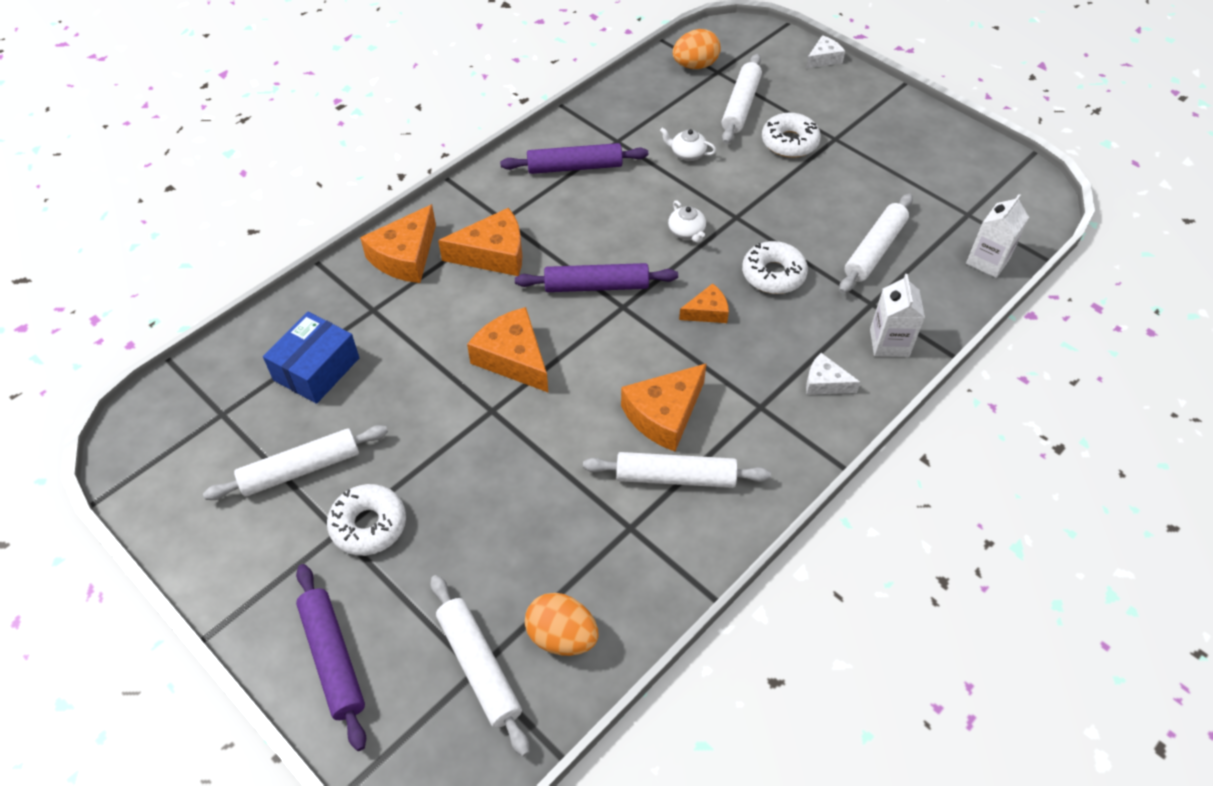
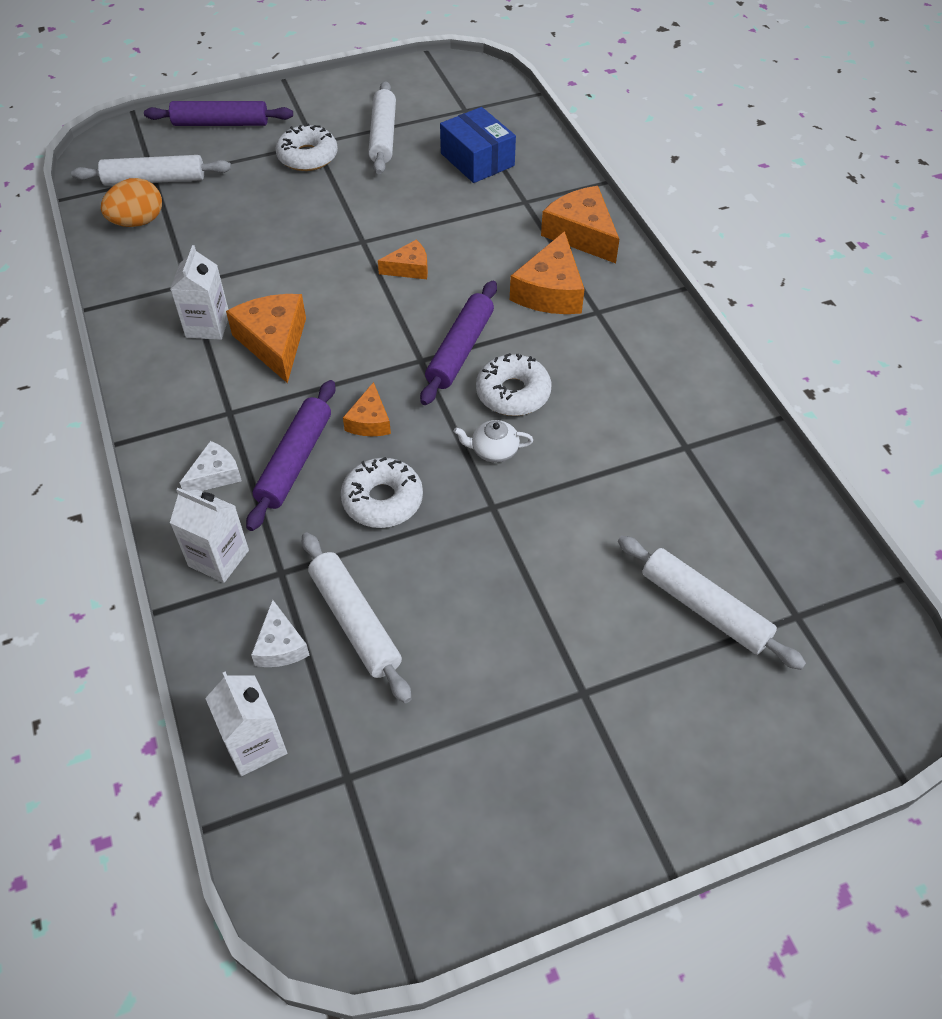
camera: 115 degrees right, 0 degrees up
orange cheese [467,307,548,392] -> orange cheese [378,240,428,279], size x0.57
purple rolling pin [500,143,648,174] -> purple rolling pin moved to [246,380,336,531]
white rolling pin [583,452,771,488] -> white carton [170,245,229,340]
white teapot [660,128,716,161] -> none
orange egg [673,29,721,69] -> none
white donut [762,113,821,158] -> white donut moved to [476,353,551,416]
white cheese [806,35,845,68] -> white cheese moved to [251,599,309,667]

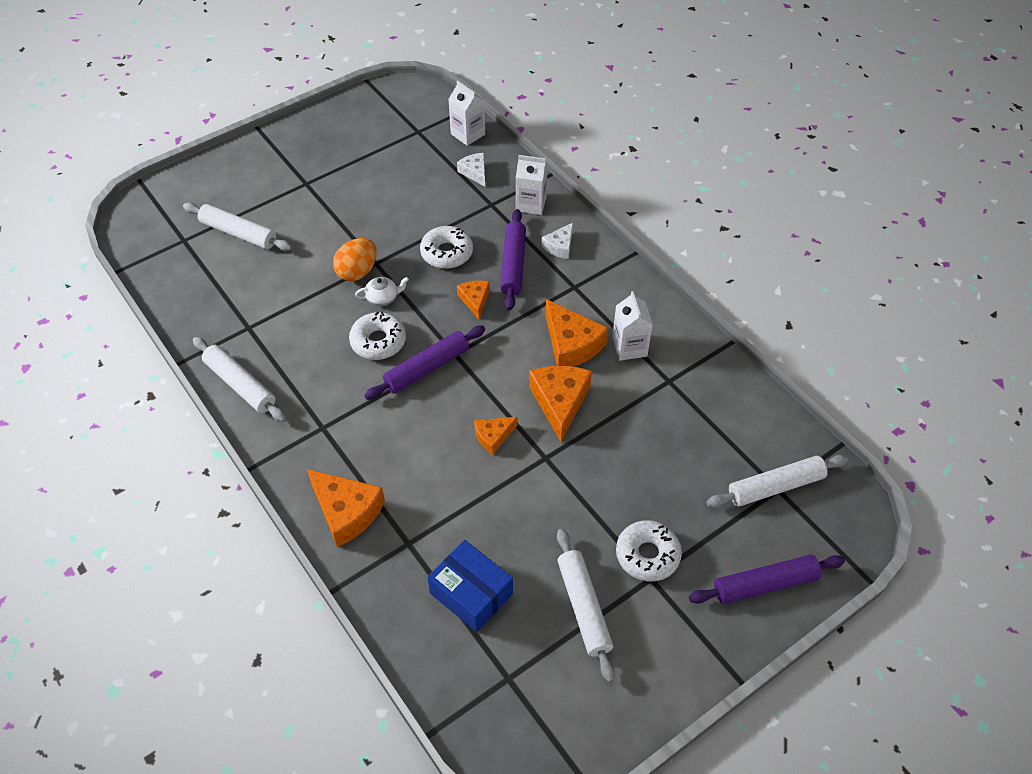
camera: 165 degrees right, 0 degrees up
orange egg [101,178,162,227] -> orange egg moved to [333,238,377,281]
white rolling pin [302,532,411,703] -> white rolling pin moved to [193,337,286,422]
purple rolling pin [420,281,497,405] -> purple rolling pin turned 45 degrees clockwise [364,325,485,400]
orange cheese [510,231,585,314] -> orange cheese moved to [529,366,592,442]

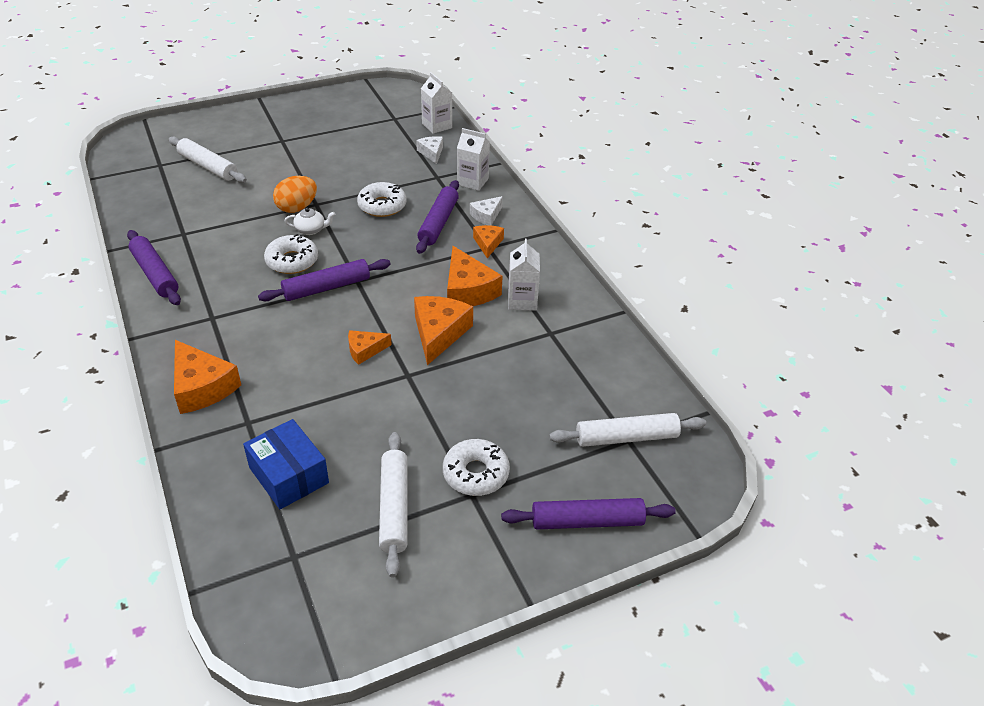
camera: 10 degrees right, 10 degrees down
white rolling pin [193,337,286,422] -> purple rolling pin [127,230,181,305]
orange cheese [457,281,490,319] -> orange cheese moved to [473,225,504,258]

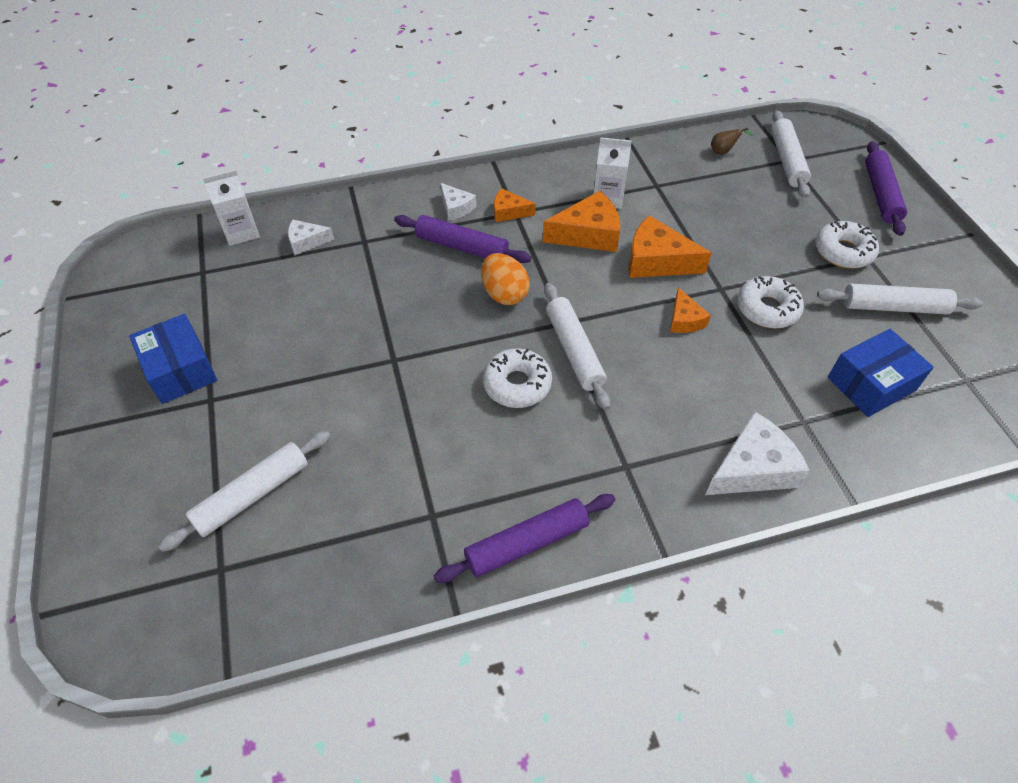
camera: 80 degrees left, 10 degrees up
orange cheese [174,340,241,414] -> white cheese [705,411,810,495]
purple rolling pin [258,259,391,301] -> white rolling pin [544,283,610,410]
orange egg [273,176,317,213] -> orange egg moved to [481,253,530,305]
white teapot [285,208,335,235] -> none
white donut [357,182,407,217] -> white donut moved to [737,276,804,328]
white carton [457,128,490,191] -> none
none -> blue box [129,314,217,404]
none -> brown pear [711,127,753,154]

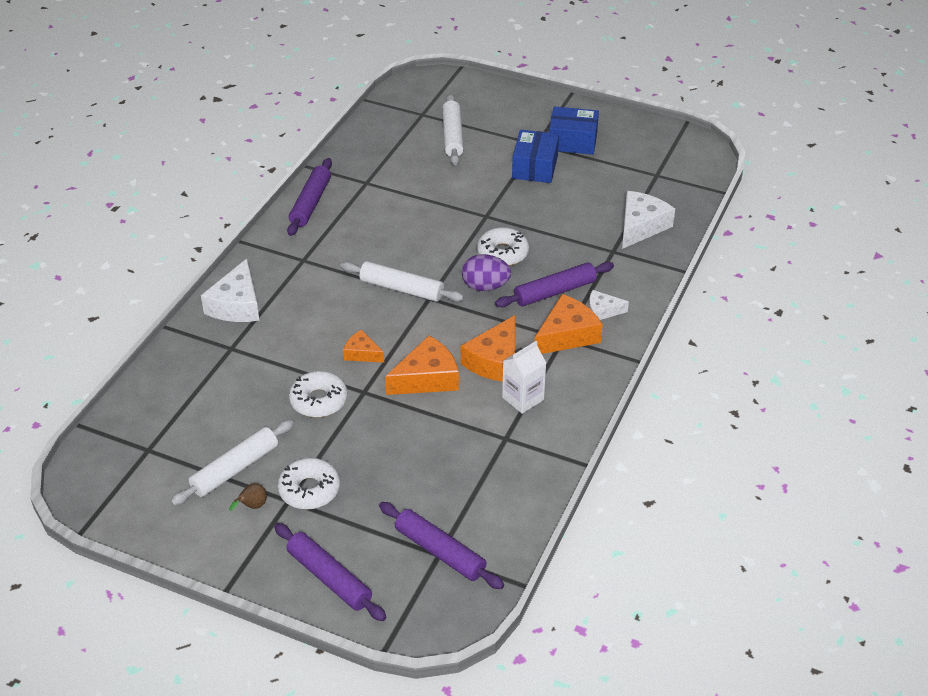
camera: 130 degrees right, 10 degrees down
white carton [203,169,260,246] -> none
white cheese [288,219,334,255] -> white cheese [622,191,675,249], size x1.76
orange egg [481,253,530,305] -> purple egg [462,254,511,291]
white donut [483,348,552,408] -> white donut moved to [477,227,529,266]
orange cheese [494,188,536,222] -> orange cheese [535,294,603,354], size x1.76
brown pear [711,127,753,154] -> brown pear moved to [229,483,267,511]
white rolling pin [771,111,811,198] -> purple rolling pin [379,502,504,589]
blue box [828,329,934,417] -> blue box moved to [512,130,559,183]

